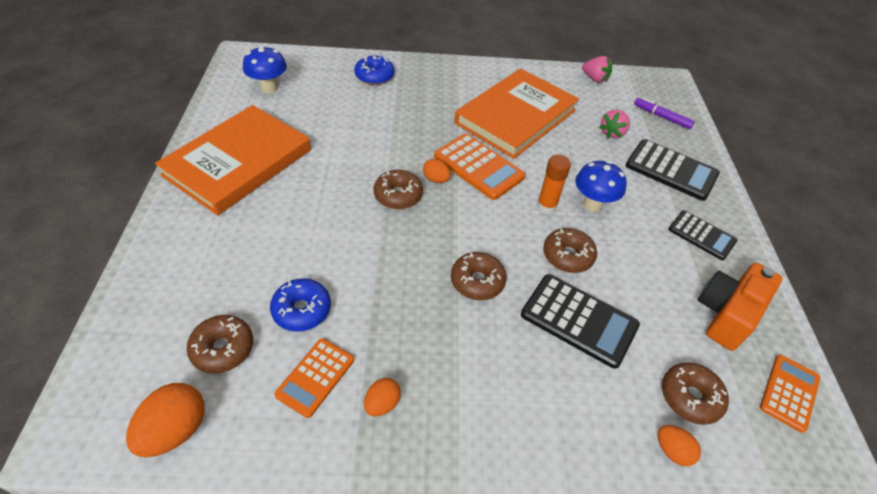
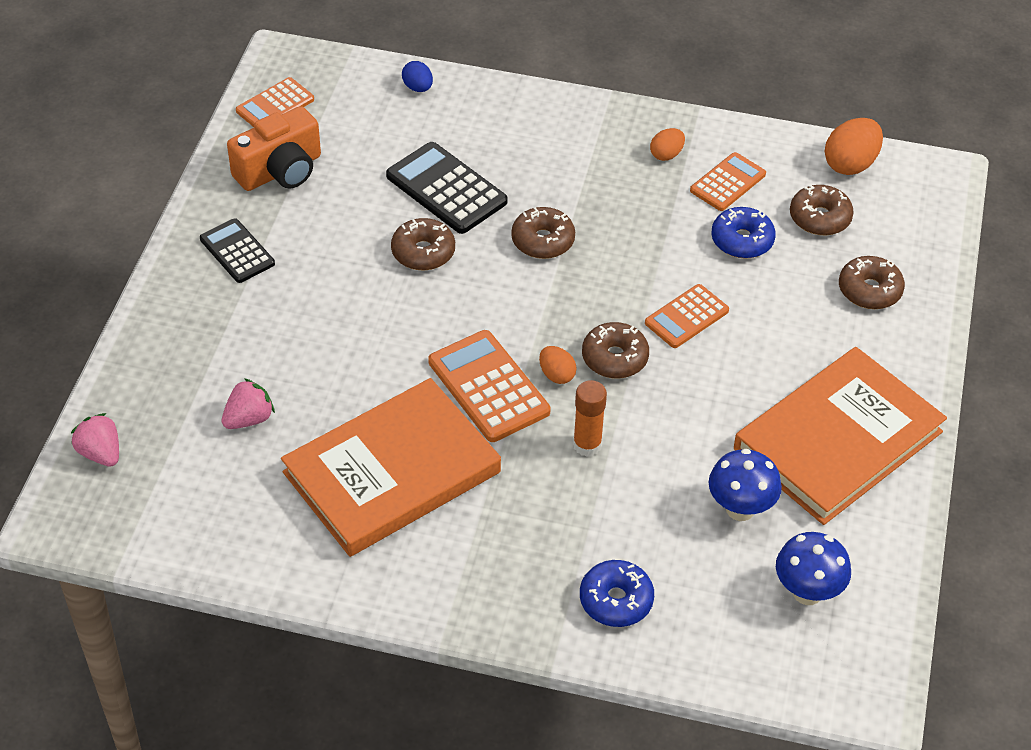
camera: 165 degrees left, 0 degrees up
orange glue stick [537,155,571,214] -> orange glue stick moved to [573,380,607,457]
blue mushroom [576,161,627,212] -> blue mushroom moved to [709,449,782,521]
pink strawberry [582,56,613,83] -> pink strawberry moved to [71,413,119,467]
black calculator [626,139,720,201] -> none
purple marker [634,97,695,129] -> none
orange egg [658,425,701,466] -> blue egg [402,61,433,92]
brown donut [662,363,729,425] -> brown donut moved to [839,256,905,309]
none -> orange calculator [645,284,729,348]

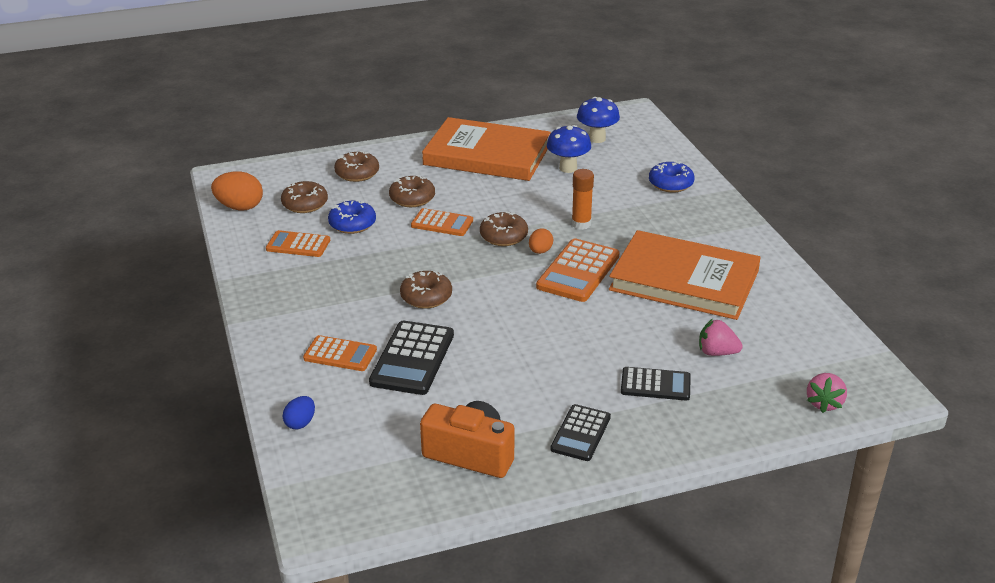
camera: 120 degrees left, 15 degrees down
orange calculator [236,77,314,127] -> orange calculator moved to [303,335,377,371]
brown donut [391,218,455,270] -> brown donut moved to [389,175,435,207]
orange egg [650,128,685,161] -> none
none -> black calculator [621,367,691,401]

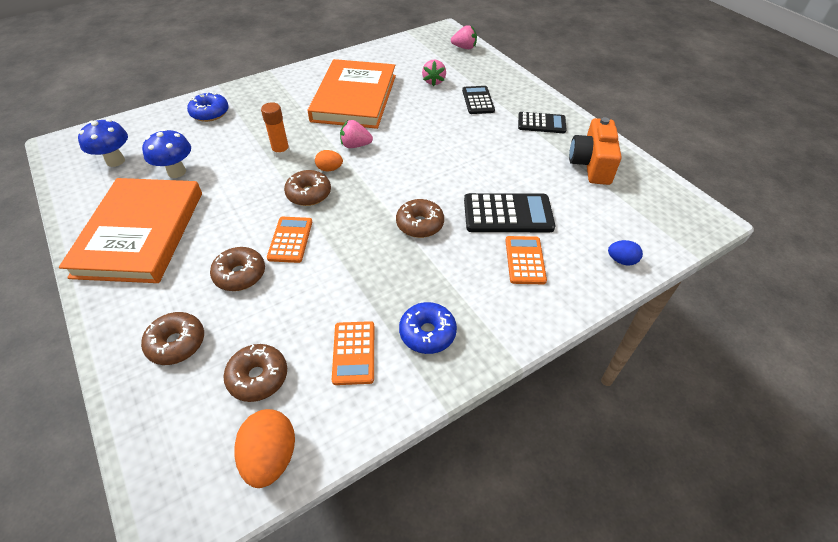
camera: 105 degrees left, 15 degrees up
blue donut [328,200,376,234] -> blue donut moved to [399,302,457,354]
orange calculator [536,239,620,302] -> pink strawberry [340,120,373,148]

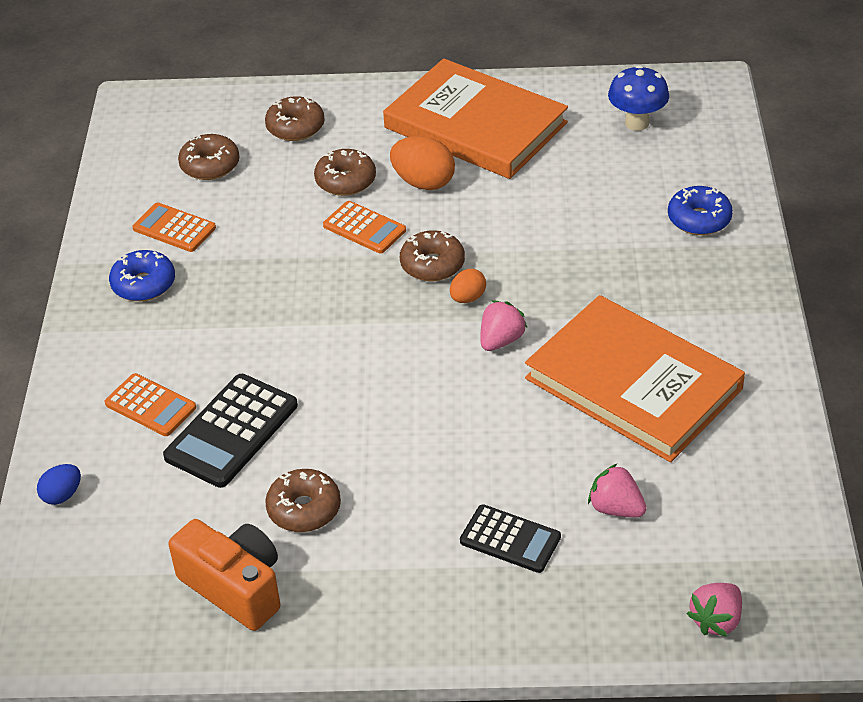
camera: 125 degrees right, 5 degrees down
blue mushroom [142,129,191,178] -> none
orange egg [234,409,295,488] -> orange egg moved to [390,136,455,190]
orange glue stick [261,102,290,158] -> none
brown donut [396,199,444,238] -> brown donut moved to [265,469,341,532]
black calculator [518,112,567,133] -> none

